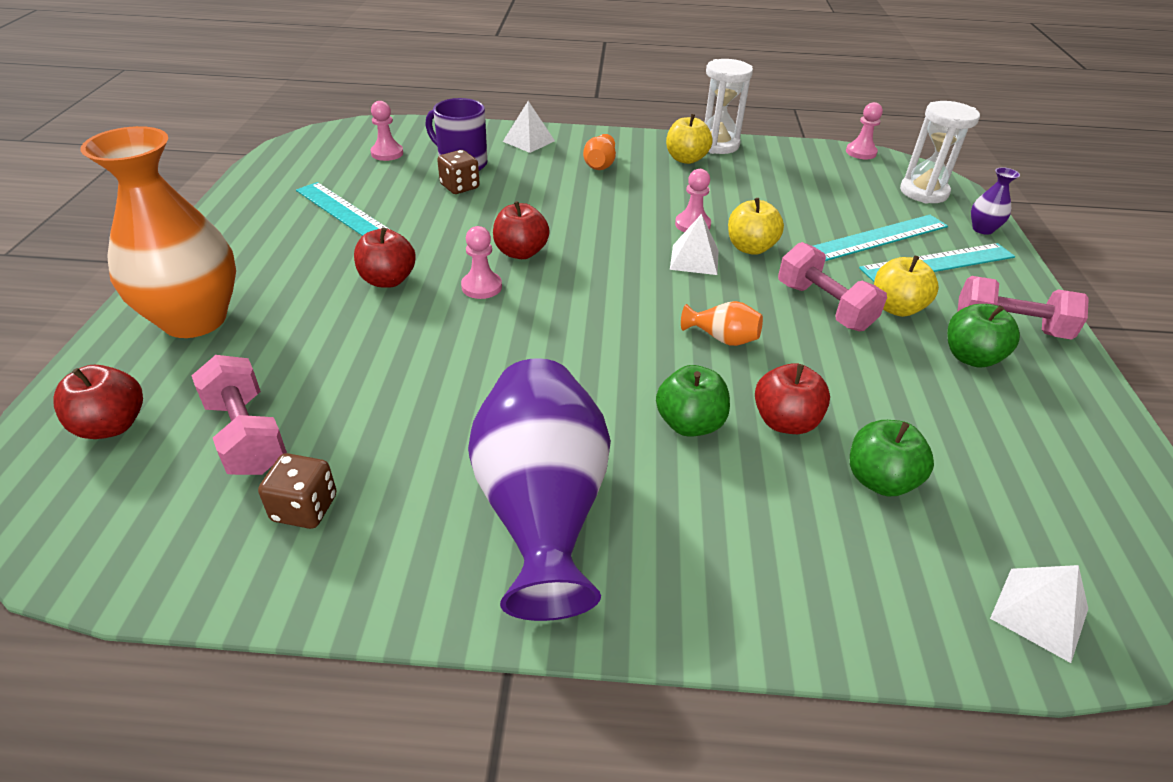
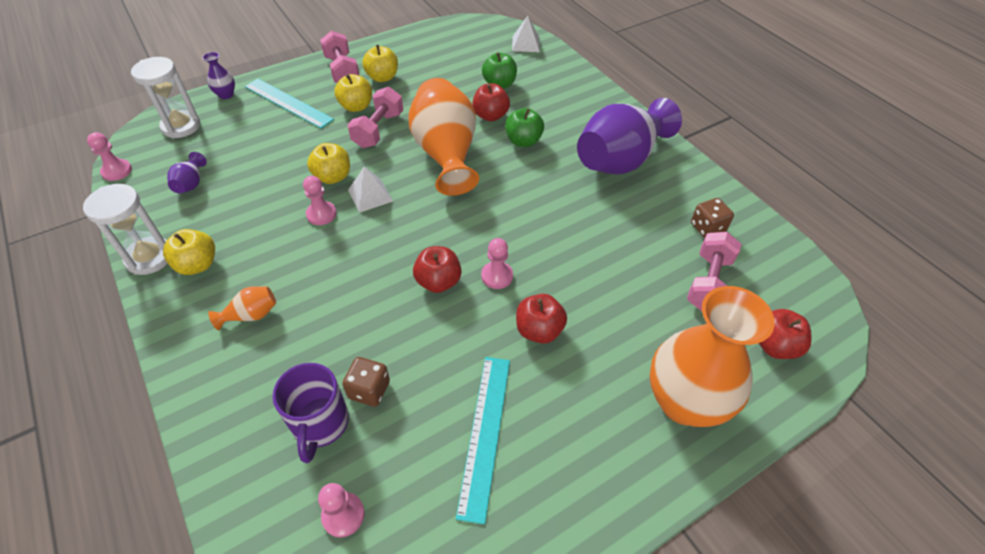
camera: 125 degrees left, 10 degrees up
white pyramid [503,101,555,153] -> none
orange vase [681,301,763,346] -> orange vase [408,78,479,196], size x2.43
turquoise ruler [813,215,948,261] -> none
green apple [947,304,1020,368] -> yellow apple [362,45,398,82]
none -> purple vase [167,152,207,194]

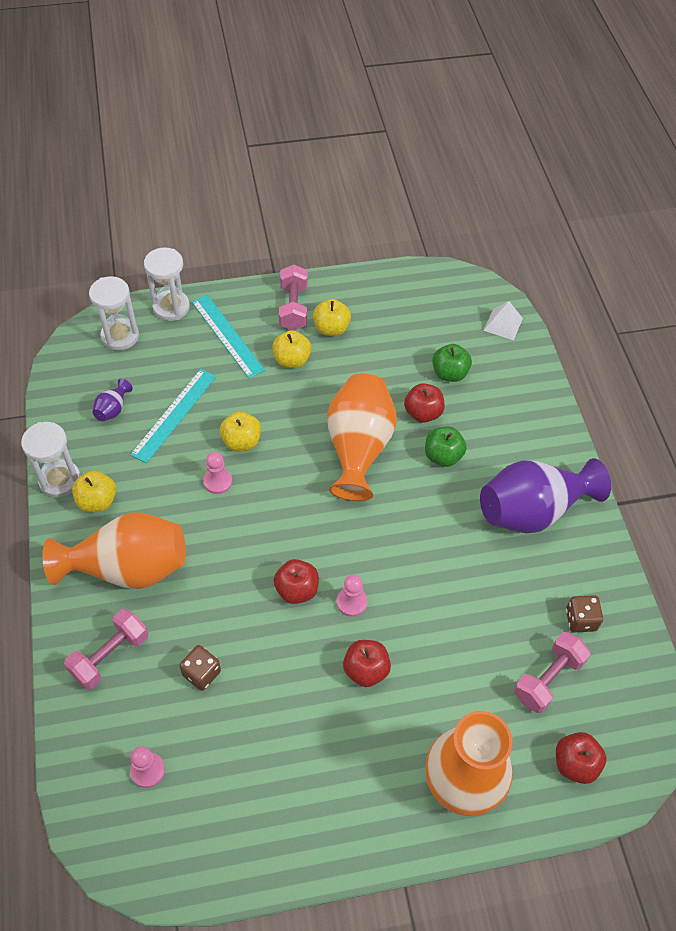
camera: 20 degrees right, 5 degrees up
pink pawn [87,132,132,181] -> none
purple vase [202,52,235,99] -> white hourglass [144,247,190,321]
orange vase [208,286,276,331] -> orange vase [42,513,186,589], size x2.43
purple mug [272,363,349,463] -> none
pink dumbbell [348,87,403,148] -> pink dumbbell moved to [64,609,148,690]
white pyramid [348,166,393,213] -> none
turquoise ruler [456,357,510,524] -> turquoise ruler moved to [130,369,216,463]

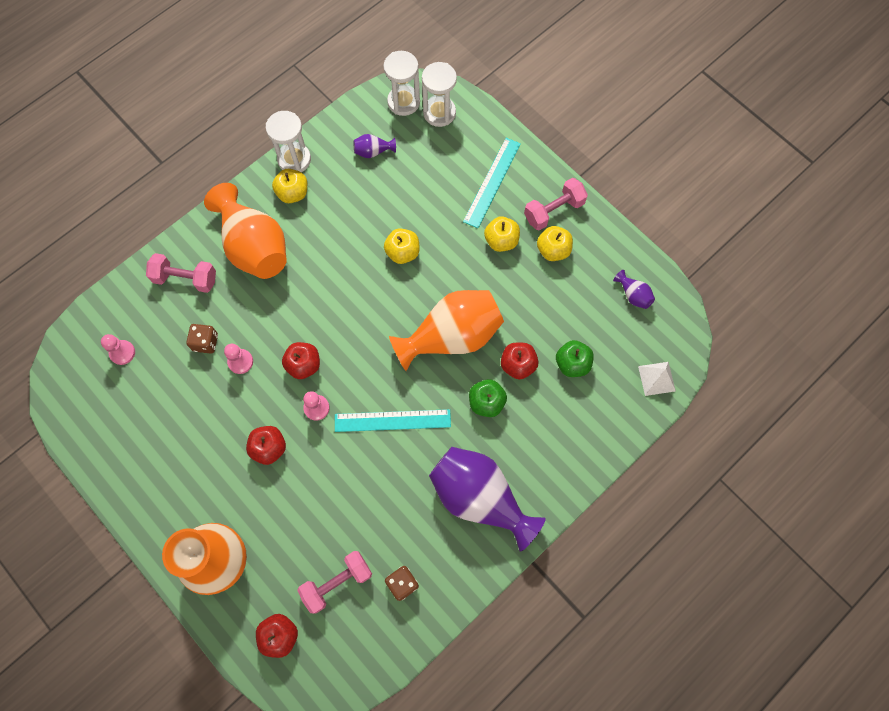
camera: 60 degrees right, 15 degrees up
turquoise ruler [130,369,216,463] -> turquoise ruler moved to [335,409,451,432]
white hourglass [144,247,190,321] -> white hourglass moved to [383,51,420,116]
pink pawn [203,452,232,494] -> pink pawn moved to [224,344,253,374]
pink dumbbell [514,632,591,713] -> pink dumbbell turned 45 degrees counterclockwise [297,551,372,613]
none -> purple vase [613,270,655,309]

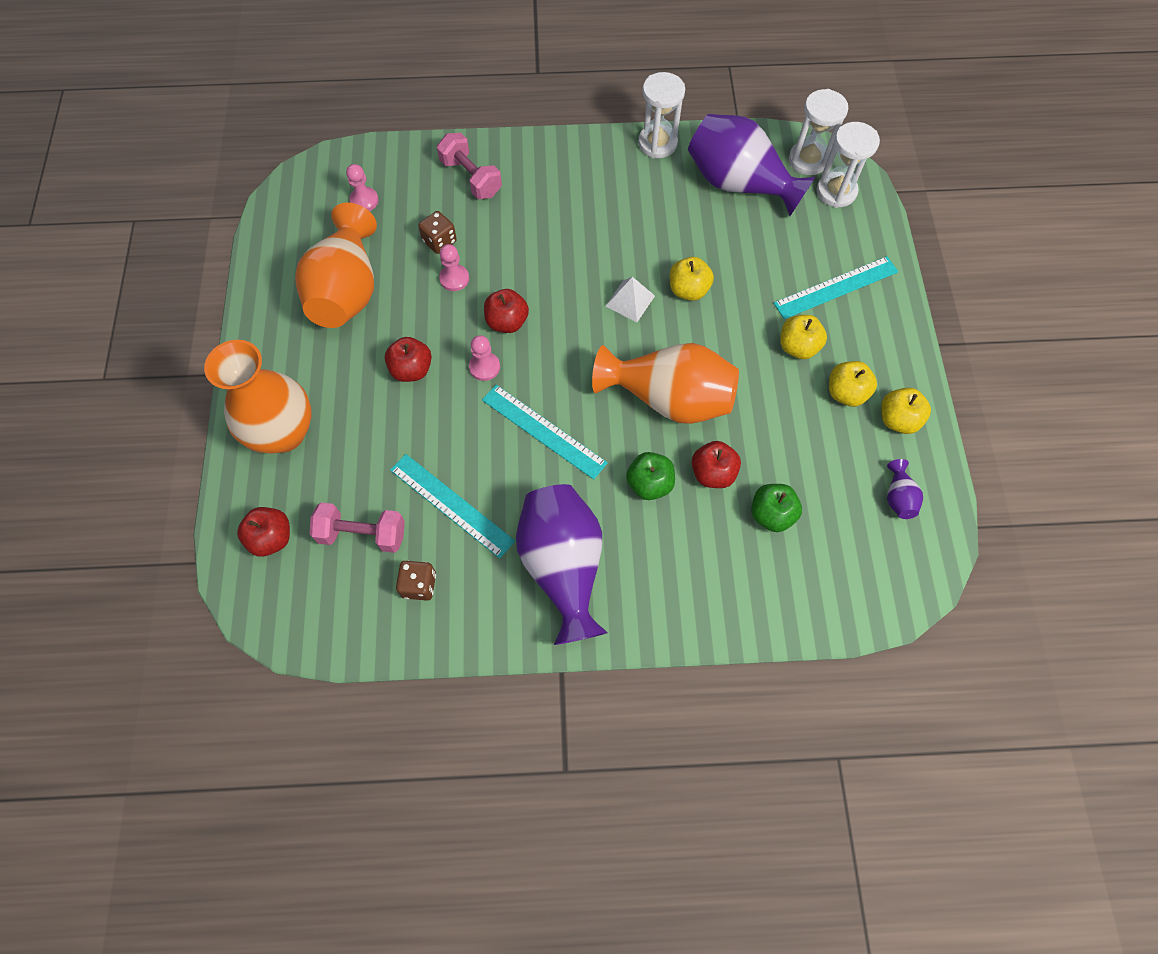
camera: 40 degrees right, 5 degrees down
orange vase [204,183,287,279] -> orange vase moved to [295,203,377,328]
yellow apple [272,169,307,203] -> yellow apple moved to [881,388,931,434]
purple vase [354,134,396,158] -> purple vase [688,114,815,216], size x2.43
pink dumbbell [524,178,588,231] -> none
white pyramid [638,362,676,396] -> white pyramid moved to [605,277,655,322]
none -> turquoise ruler [390,454,515,558]

